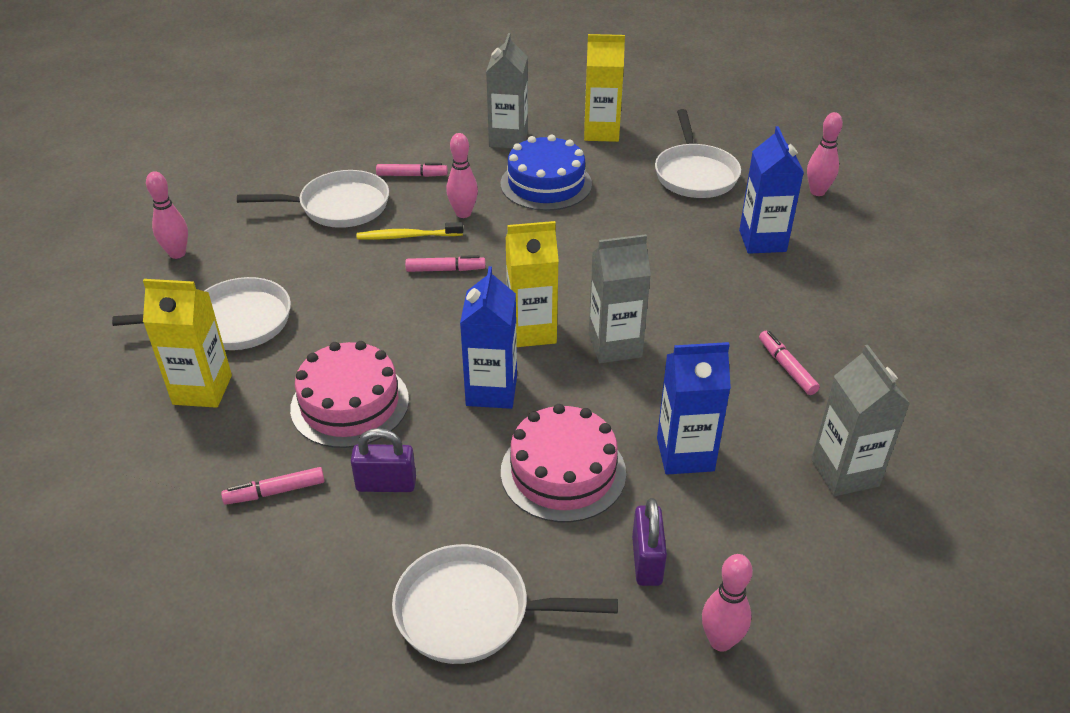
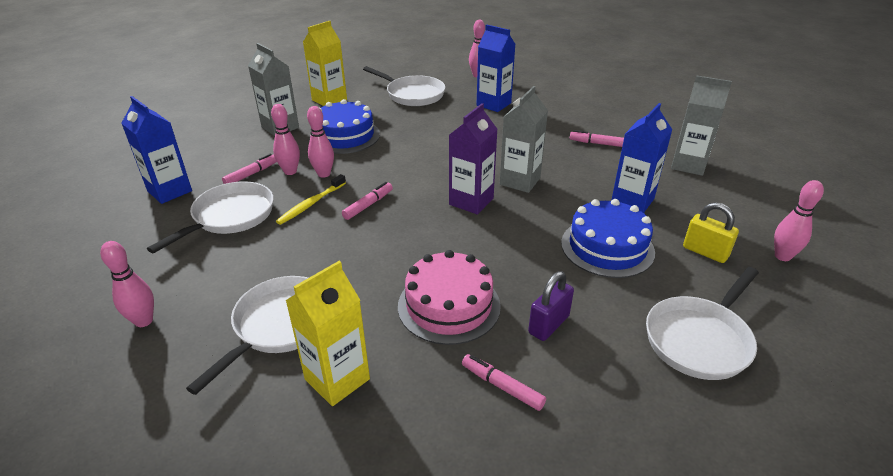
camera: 50 degrees left, 5 degrees down
pink marker [221,467,325,505] -> pink marker turned 105 degrees clockwise [462,354,546,411]
blue carton [460,266,517,409] -> blue carton moved to [121,96,192,204]
pink cake [501,404,626,522] -> blue cake [561,199,655,278]
yellow carton [505,221,559,347] -> purple carton [449,103,498,215]
purple padlock [632,498,667,586] -> yellow padlock [683,202,739,263]
none -> pink bowling pin [271,104,300,175]

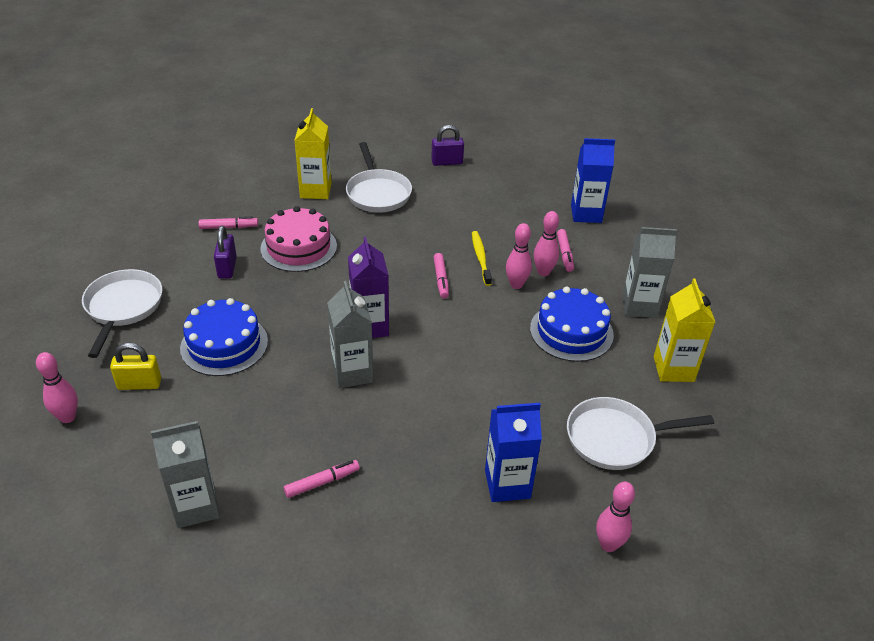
camera: 135 degrees right, 5 degrees up
pink bowling pin [100,241,154,327] -> purple padlock [431,125,464,166]
white pan [147,181,274,253] -> none
blue carton [611,103,672,213] -> none

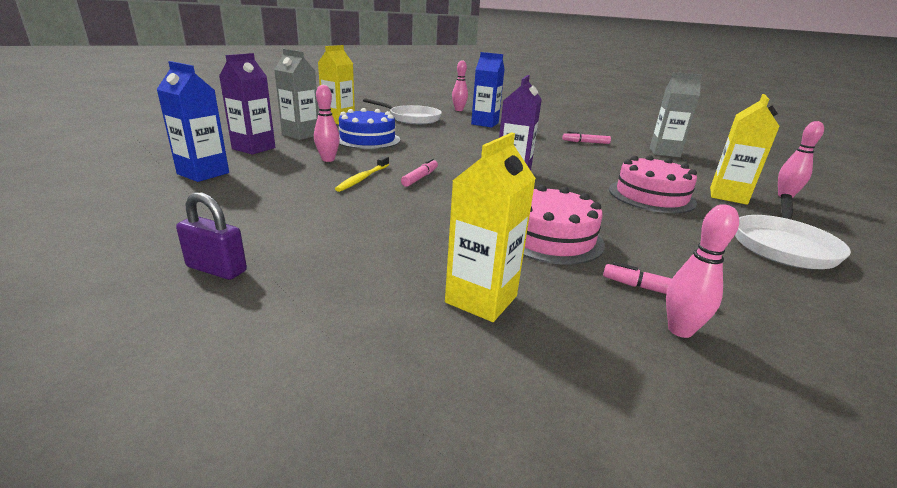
camera: 150 degrees left, 15 degrees down
yellow padlock [110,343,161,390] -> yellow carton [710,94,779,205]
blue cake [180,298,268,376] -> pink cake [609,155,697,213]
purple padlock [214,226,237,279] -> none
grey carton [327,281,373,388] -> none
white pan [346,142,412,213] -> none
pink bowling pin [506,223,532,289] -> pink bowling pin moved to [666,204,739,338]
pink marker [557,229,574,272] -> none
none -> purple carton [219,53,275,155]

